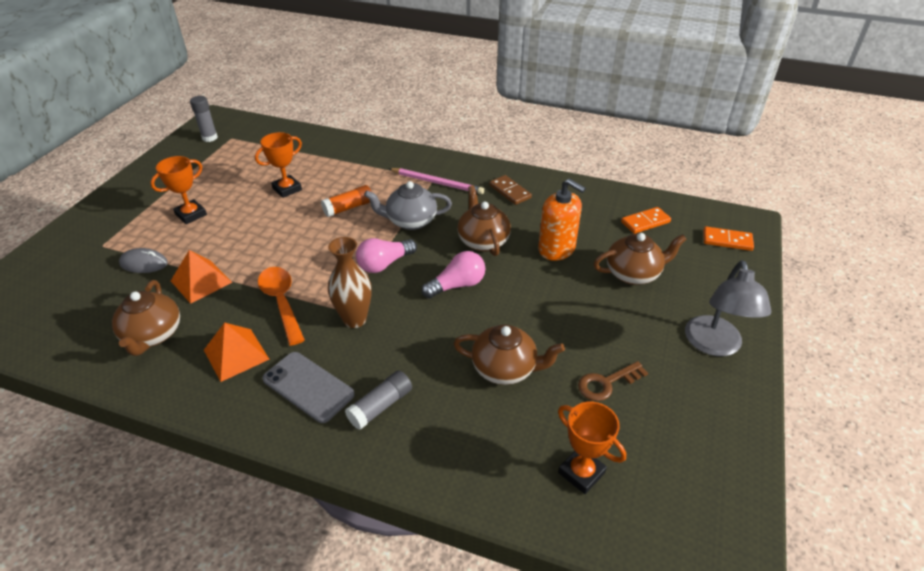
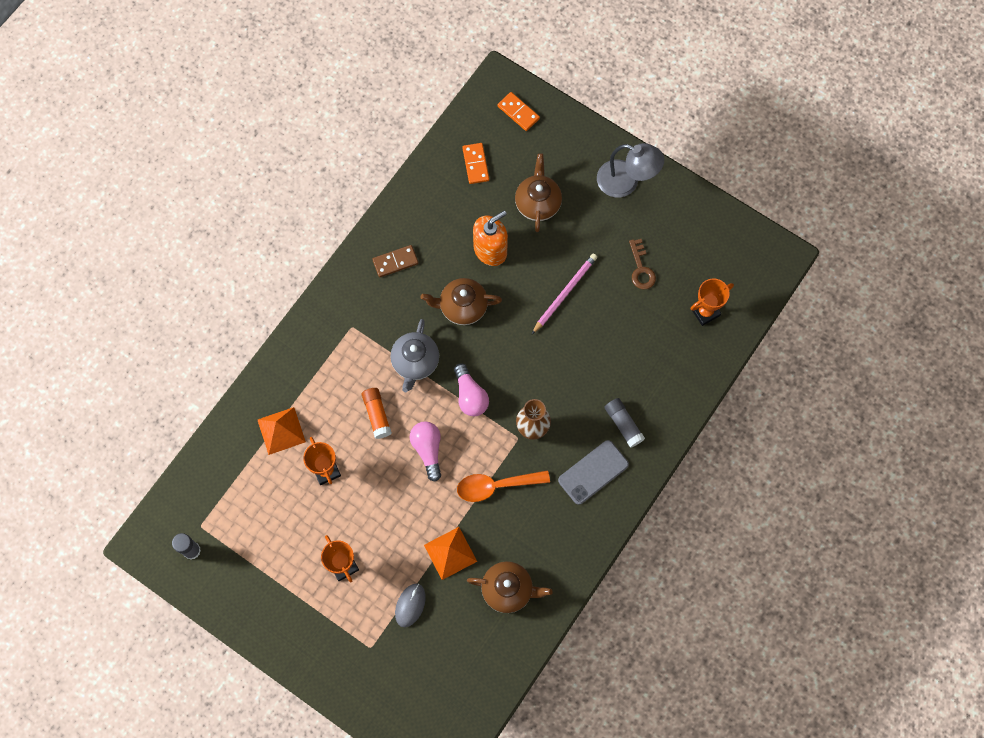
camera: 75 degrees left, 30 degrees up
orange pyramid [204,322,269,382] -> orange pyramid moved to [258,407,306,455]
pink pencil [389,168,484,194] -> pink pencil moved to [532,254,597,334]
pink light bulb [421,251,485,299] -> pink light bulb moved to [410,421,441,482]
brown teapot [454,325,565,385] -> none
orange domino [703,226,754,251] -> orange domino turned 75 degrees counterclockwise [497,92,540,131]

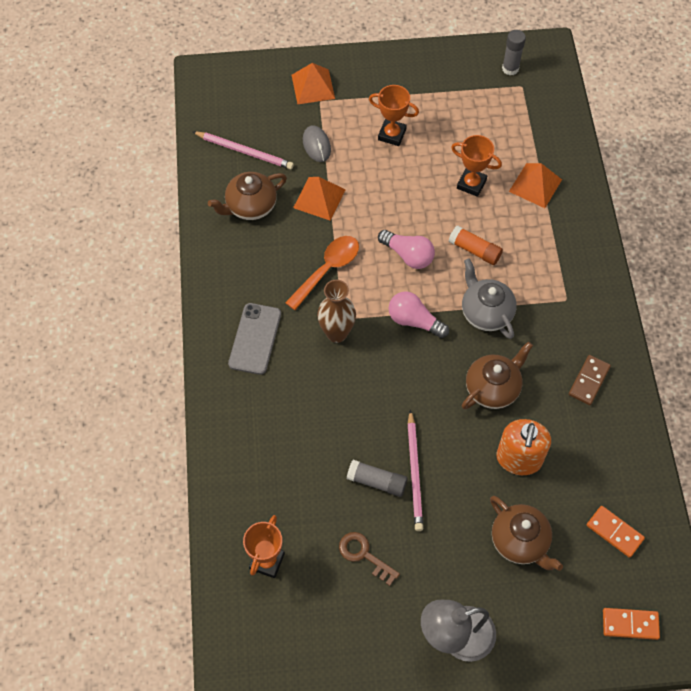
camera: 140 degrees right, 10 degrees down
grey glue stick [605,398,645,448] -> grey glue stick moved to [347,460,408,497]
none -> pink pencil [192,131,294,169]
none -> orange pyramid [292,63,335,104]

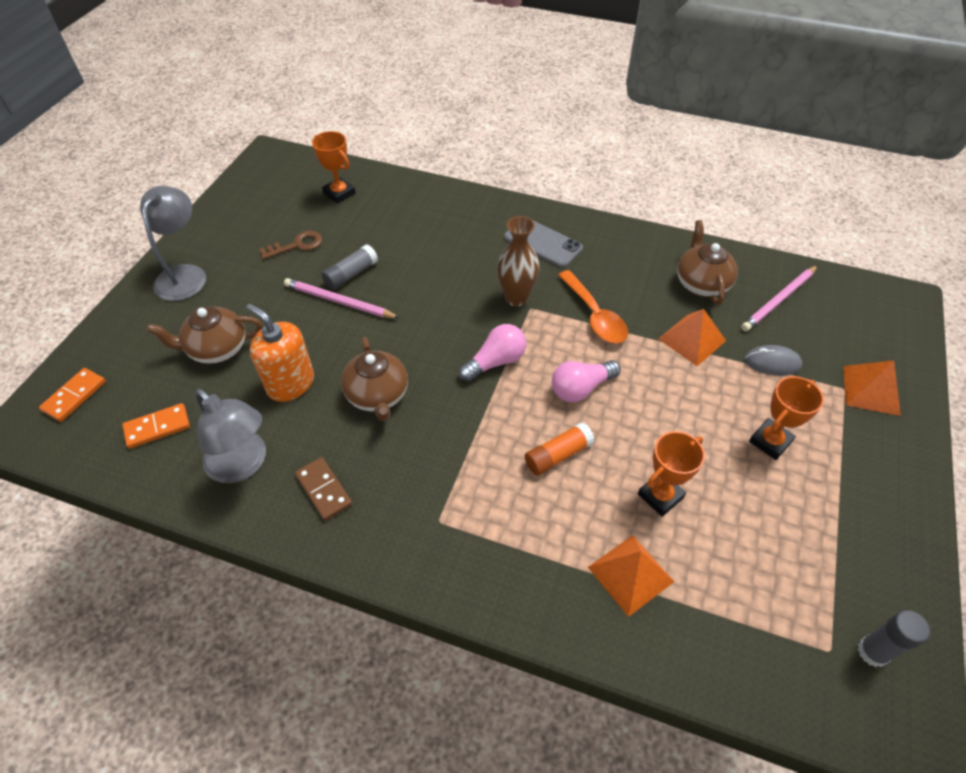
camera: 115 degrees right, 10 degrees down
grey teapot [462,258,517,339] -> none
none -> grey lamp [196,388,266,483]

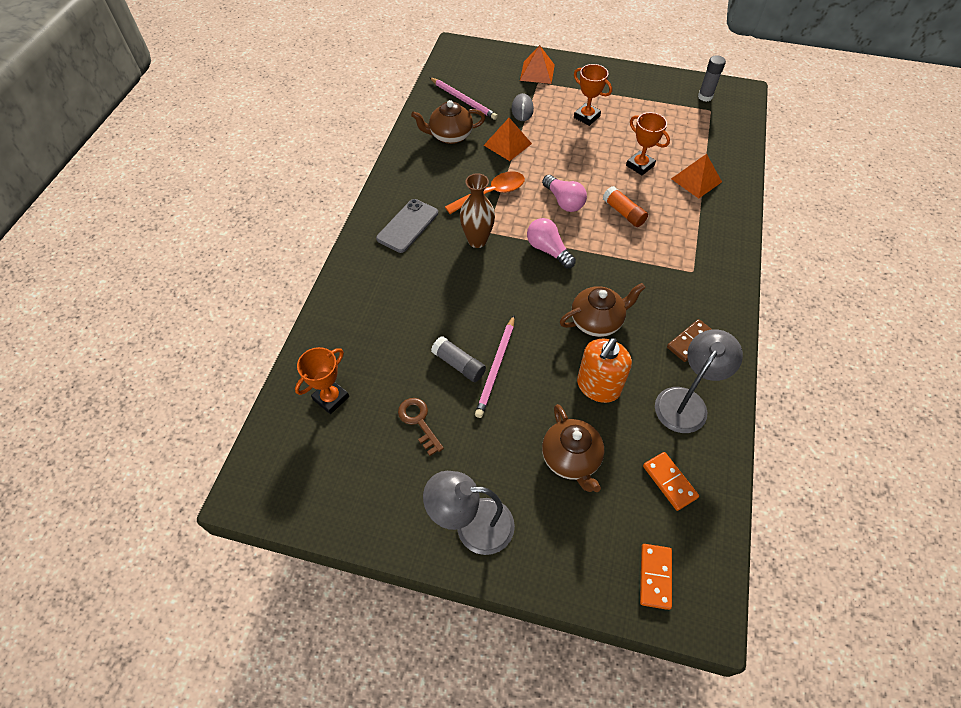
camera: 95 degrees left, 5 degrees up
orange domino [39,368,106,422] -> orange domino turned 75 degrees clockwise [640,544,672,610]

